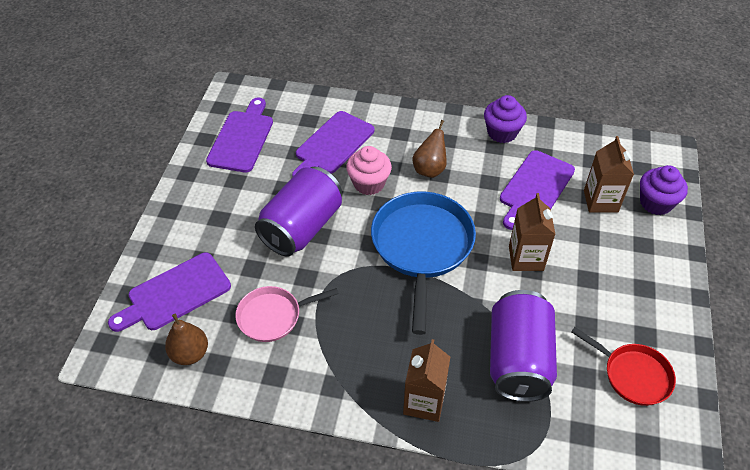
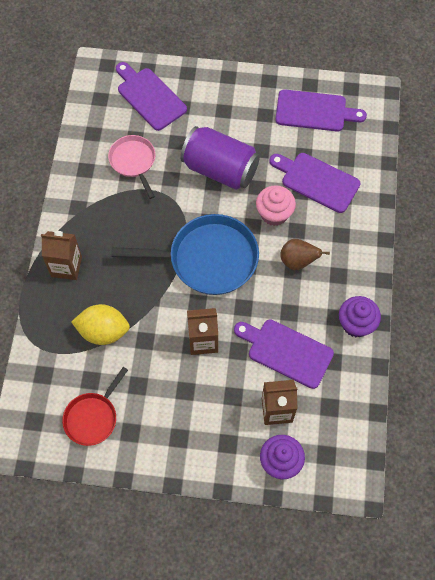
camera: 85 degrees right, 15 degrees up
brown pear [165,314,208,365] -> none
purple can [490,290,557,402] -> yellow lemon [71,304,130,345]

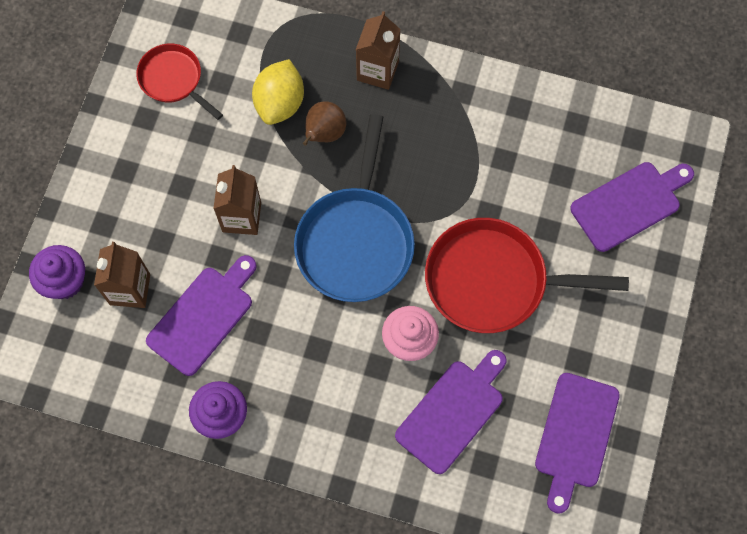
camera: 100 degrees right, 5 degrees up
pink pan [108,135,156,199] -> none
purple can [180,126,260,190] -> red pan [425,218,629,333]
brown pear [280,239,330,270] -> brown pear moved to [303,101,346,146]

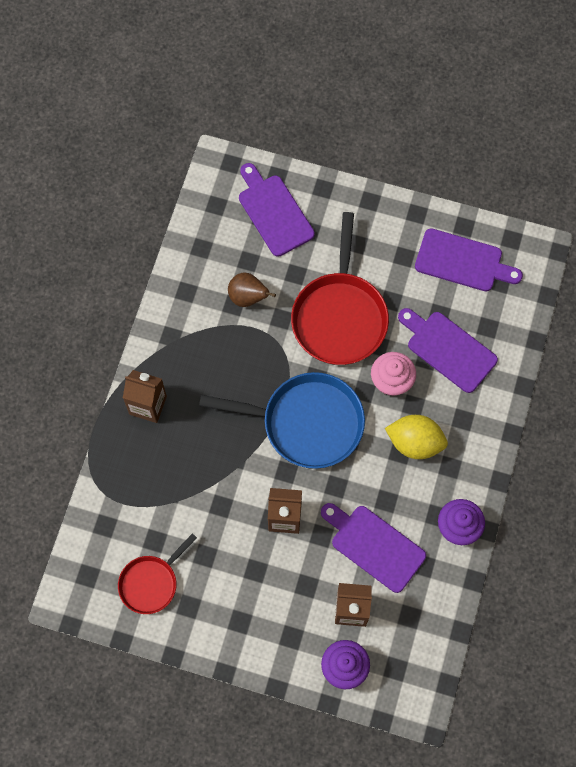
camera: 90 degrees left, 0 degrees up
yellow lemon [252,59,304,125] -> yellow lemon moved to [385,415,448,459]
brown pear [303,101,346,146] -> brown pear moved to [228,272,276,307]

